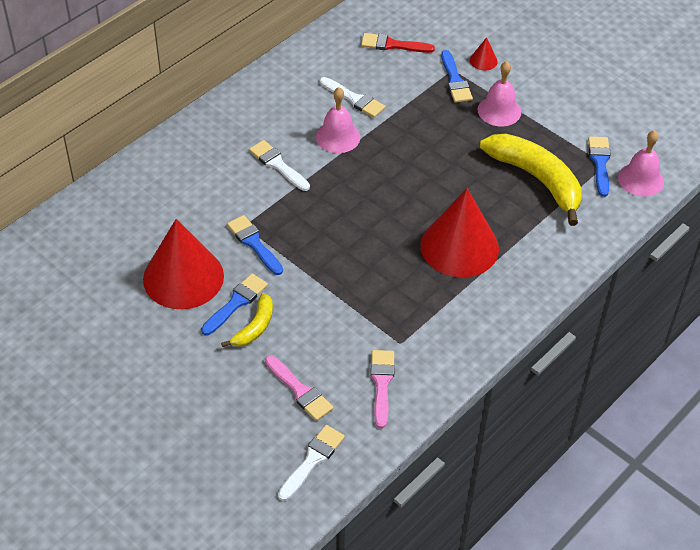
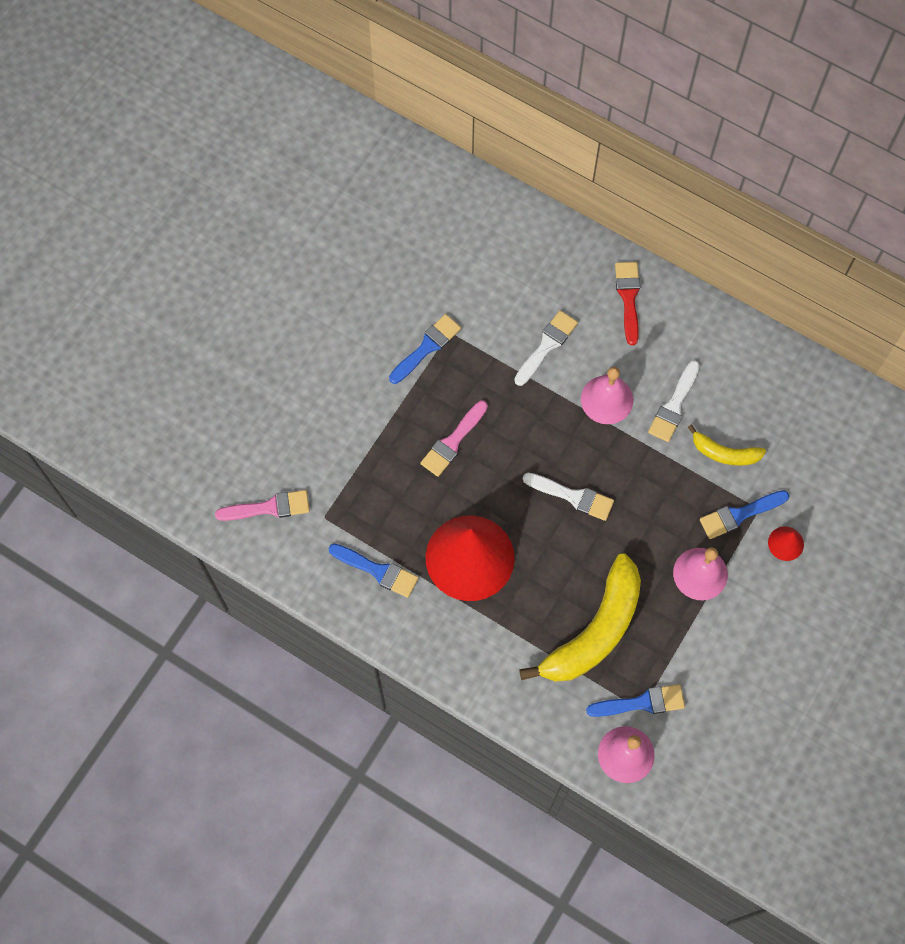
camera: 80 degrees right, 20 degrees up
red cone [143,219,224,309] -> none
blue brush [201,273,268,335] -> blue brush moved to [328,544,418,598]
yellow banana [221,293,273,347] -> yellow banana moved to [688,425,766,466]
pink brush [265,355,333,421] -> pink brush moved to [420,400,488,477]
white brush [278,425,345,501] -> white brush moved to [523,473,614,521]
red brush [361,33,435,53] -> red brush moved to [615,262,640,345]

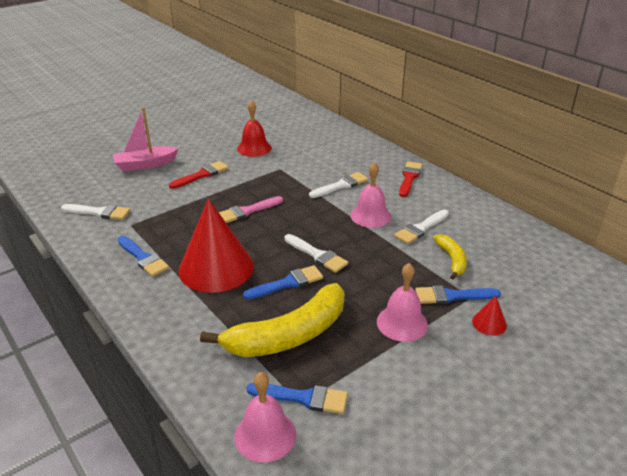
camera: 20 degrees right, 35 degrees down
pink brush [215,490,310,521] -> white brush [61,204,130,220]
blue brush [389,314,461,384] -> blue brush moved to [243,265,323,300]
yellow banana [688,425,766,466] -> yellow banana turned 135 degrees counterclockwise [433,234,467,280]
none -> pink boat [113,107,179,172]
none -> red brush [169,161,228,189]
none -> red bell [237,100,271,157]

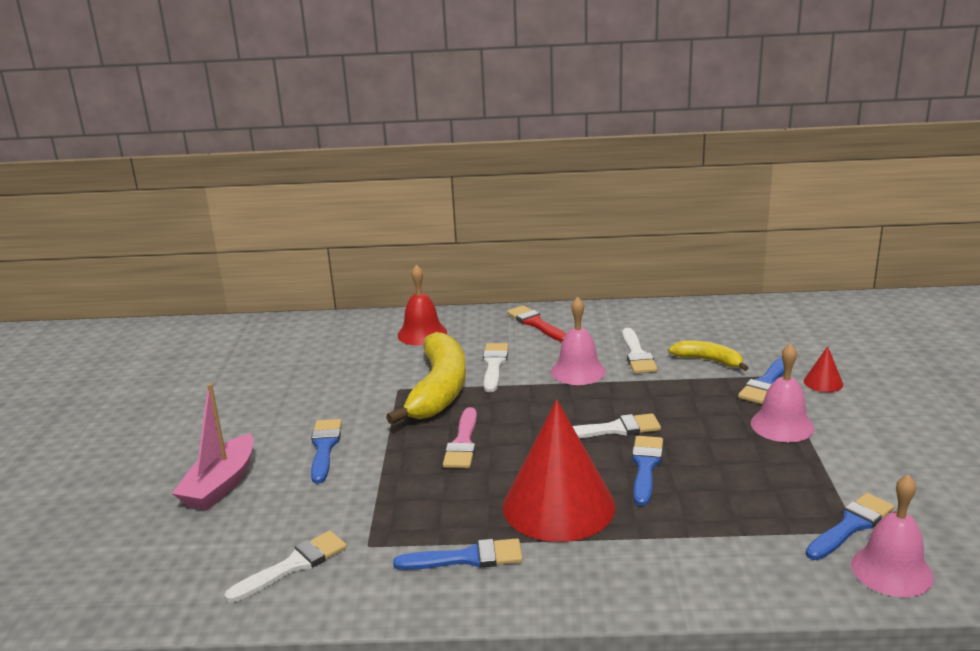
camera: 50 degrees left, 10 degrees down
red brush [169,161,228,189] -> blue brush [311,419,342,484]
yellow banana [200,283,345,357] -> yellow banana moved to [386,332,466,425]
red bell [237,100,271,157] -> red bell moved to [397,265,447,345]

